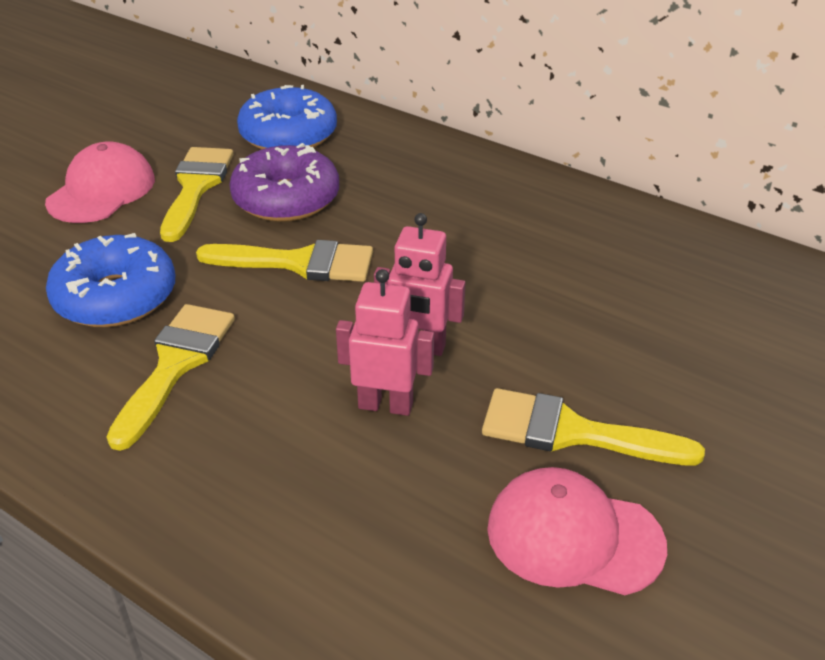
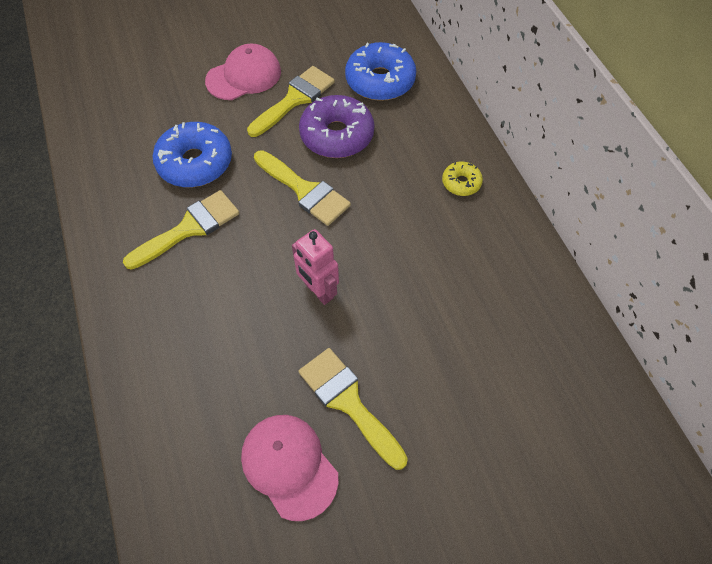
camera: 35 degrees right, 20 degrees up
pink robot [336,269,434,416] -> none
none -> yellow donut [442,162,483,196]

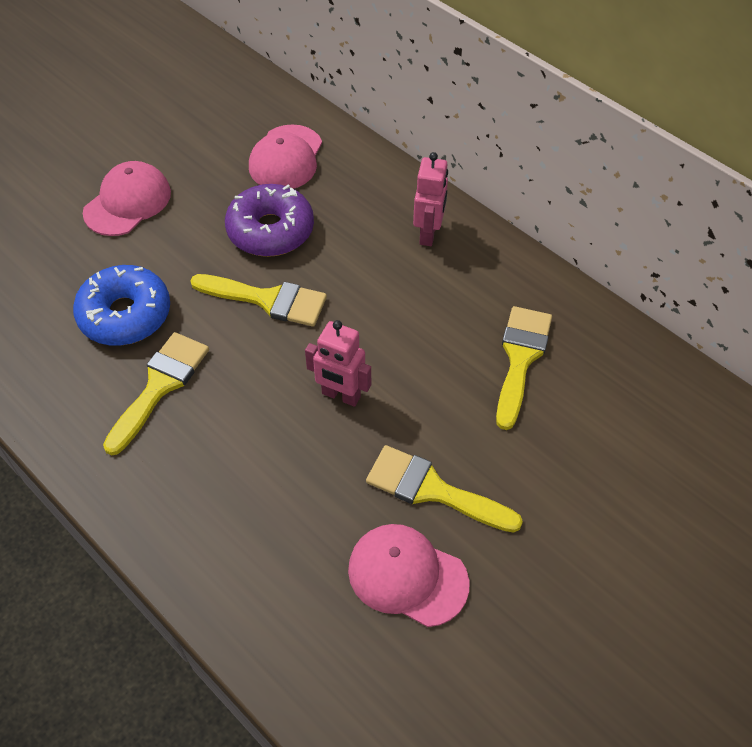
camera: 25 degrees left, 5 degrees down
yellow brush [247,66,335,137] -> yellow brush moved to [496,306,552,430]
blue donut [345,42,416,101] -> pink cap [249,125,322,189]
yellow donut [442,162,483,196] -> pink robot [413,152,448,246]

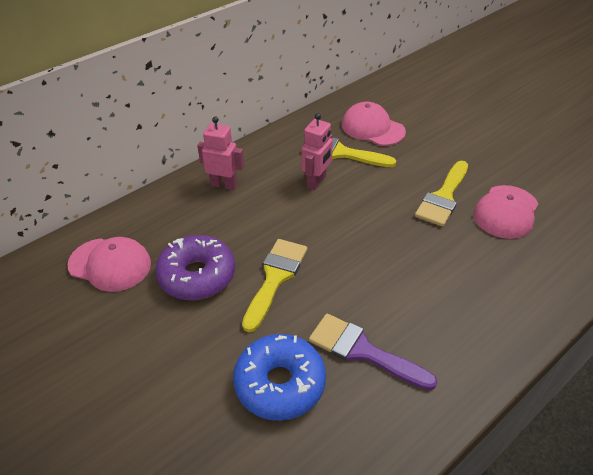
camera: 85 degrees left, 10 degrees down
pink cap [83,161,171,236] -> pink cap moved to [342,102,406,146]
yellow brush [103,332,209,456] -> purple brush [309,314,438,390]
pink robot [305,320,371,407] -> pink robot moved to [302,113,333,190]

